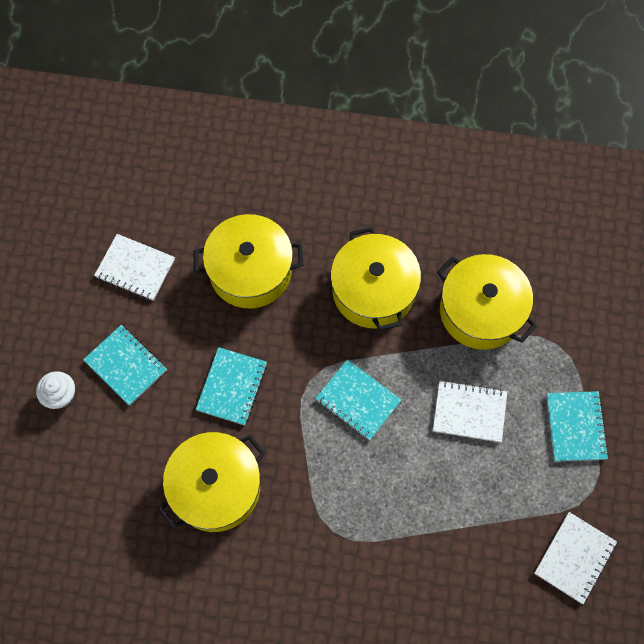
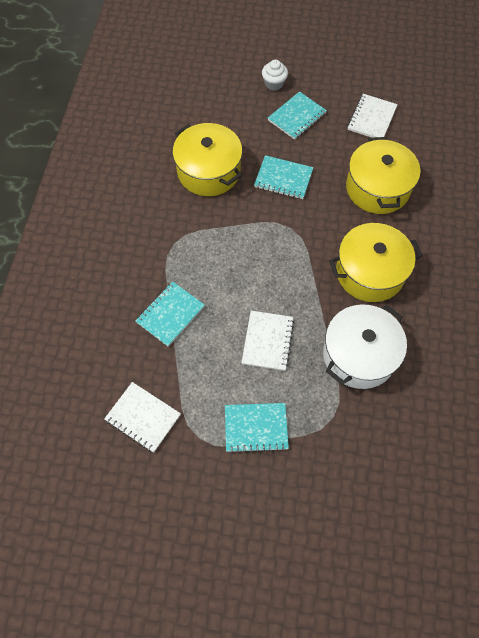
camera: 90 degrees right, 5 degrees down
turquoise notebook [316,359,401,440] -> turquoise notebook moved to [136,281,205,347]
yellow pot [437,254,537,350] -> white pot [323,304,407,389]

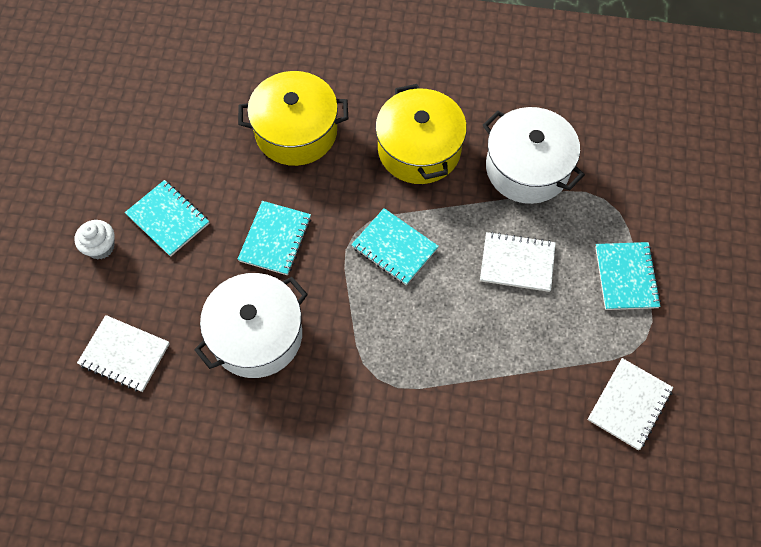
camera: 90 degrees left, 0 degrees up
turquoise notebook [136,281,205,347] -> turquoise notebook moved to [351,208,439,285]
yellow pot [173,123,242,196] -> white pot [194,273,308,378]
white notebook [347,94,398,138] -> white notebook moved to [77,315,169,392]

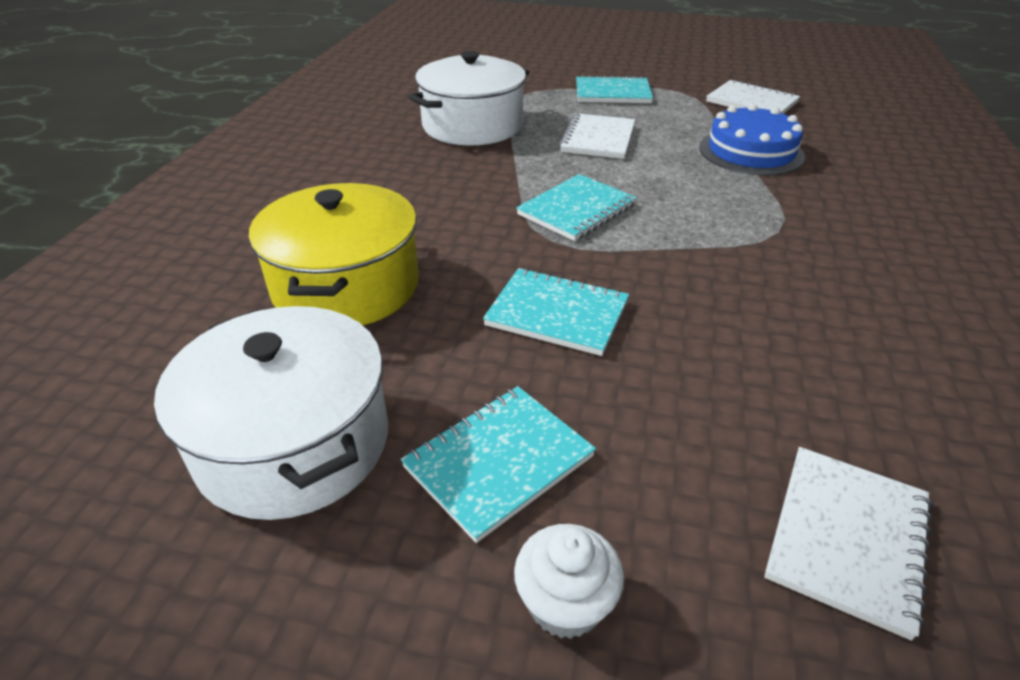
camera: 85 degrees left, 25 degrees down
white pot [194,273,308,378] -> white pot moved to [154,306,388,520]
yellow pot [375,84,467,184] -> none
none -> blue cake [699,104,805,176]

